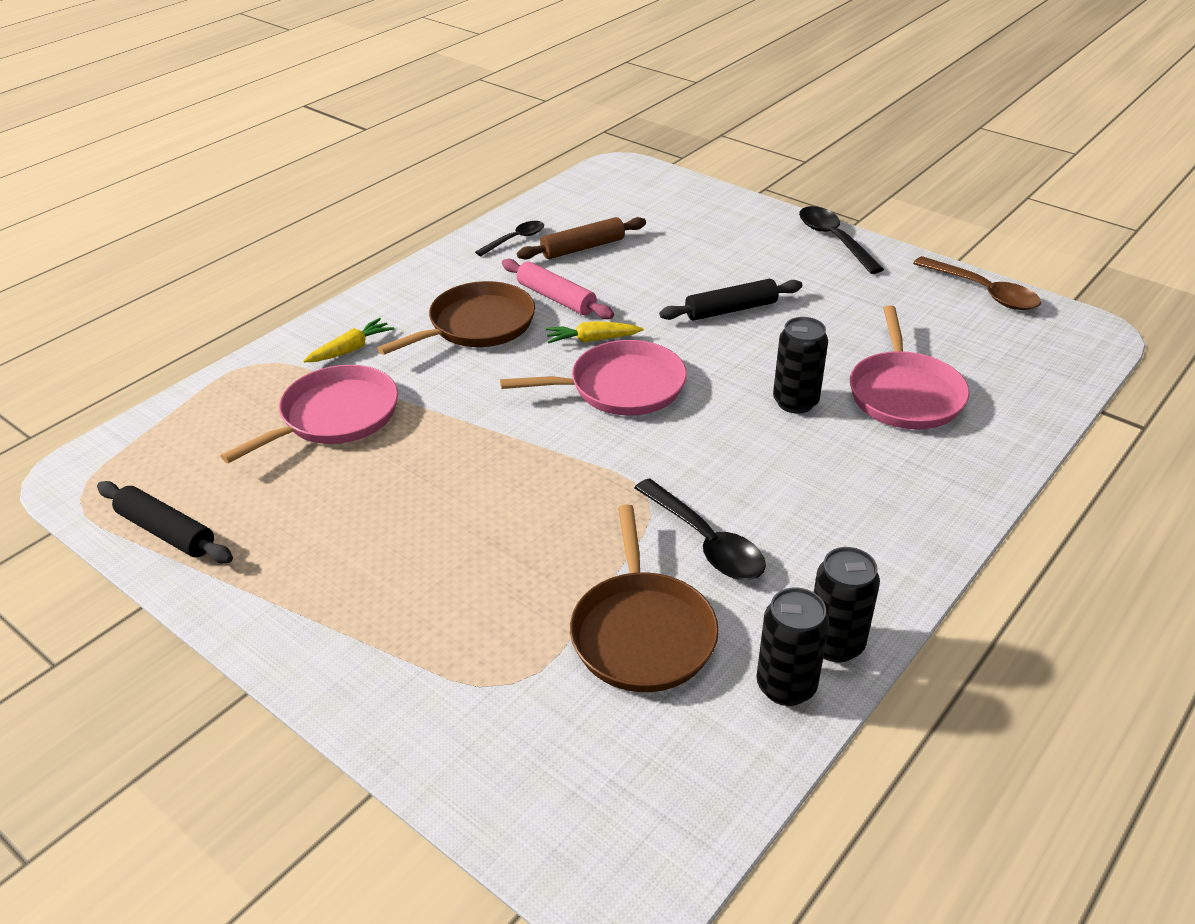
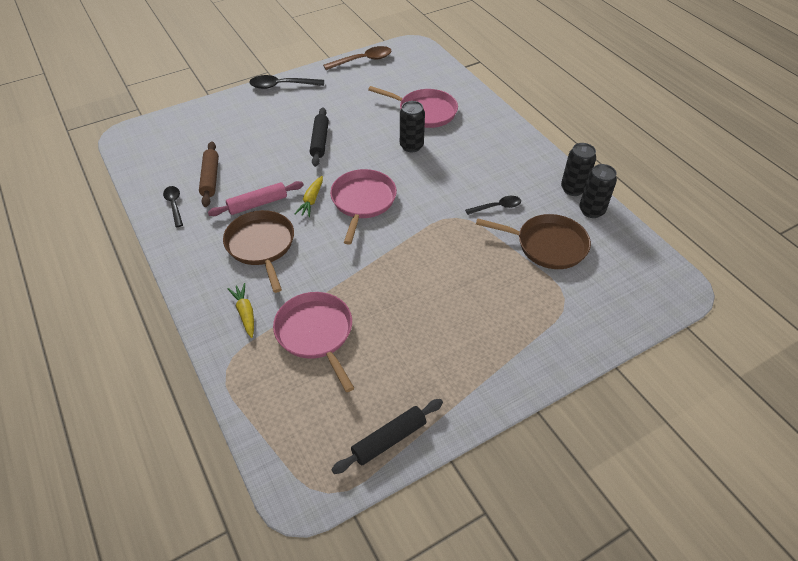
camera: 70 degrees left, 10 degrees up
black spoon [635,478,766,580] -> black spoon [465,196,521,215], size x0.65

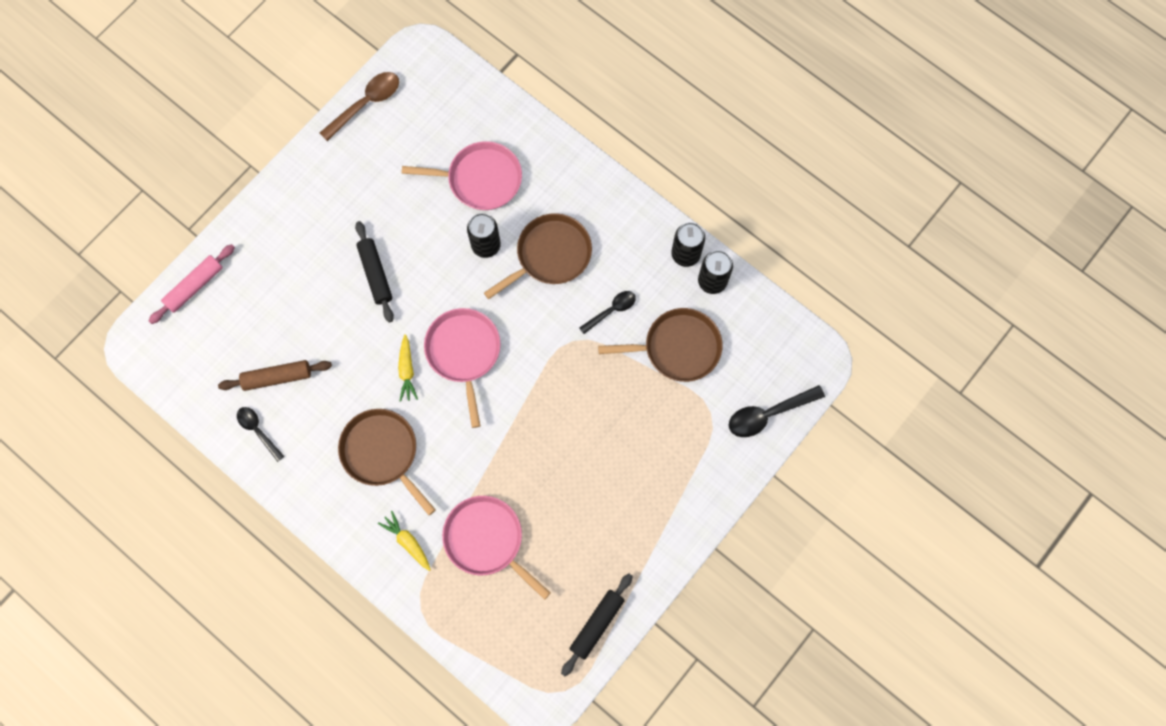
camera: 20 degrees left, 25 degrees up
brown rolling pin [199,141,219,207] -> brown rolling pin turned 75 degrees counterclockwise [218,360,332,391]
pink rolling pin [208,181,303,216] -> pink rolling pin moved to [149,244,235,324]
black spoon [249,75,324,89] -> black spoon moved to [729,385,825,437]
none -> brown pan [484,213,592,299]

